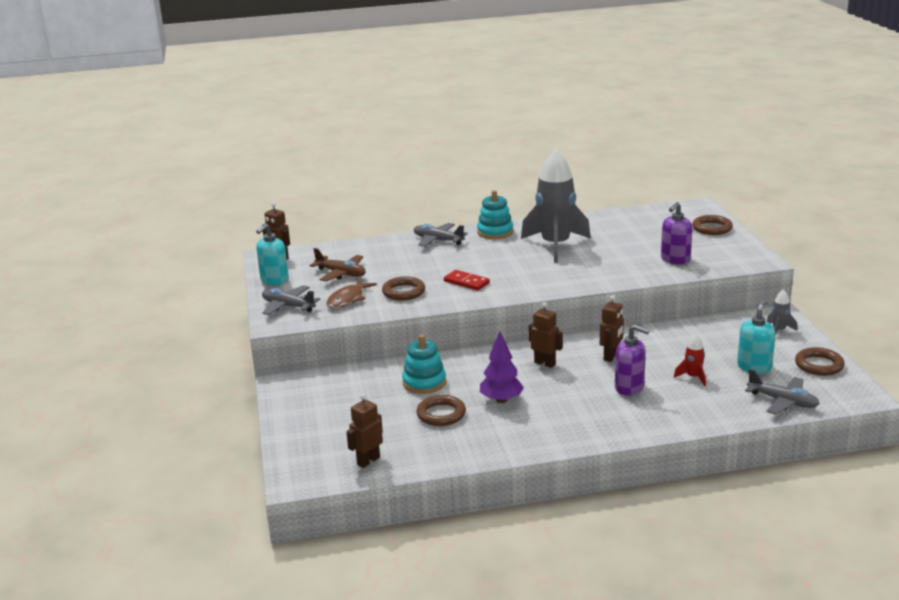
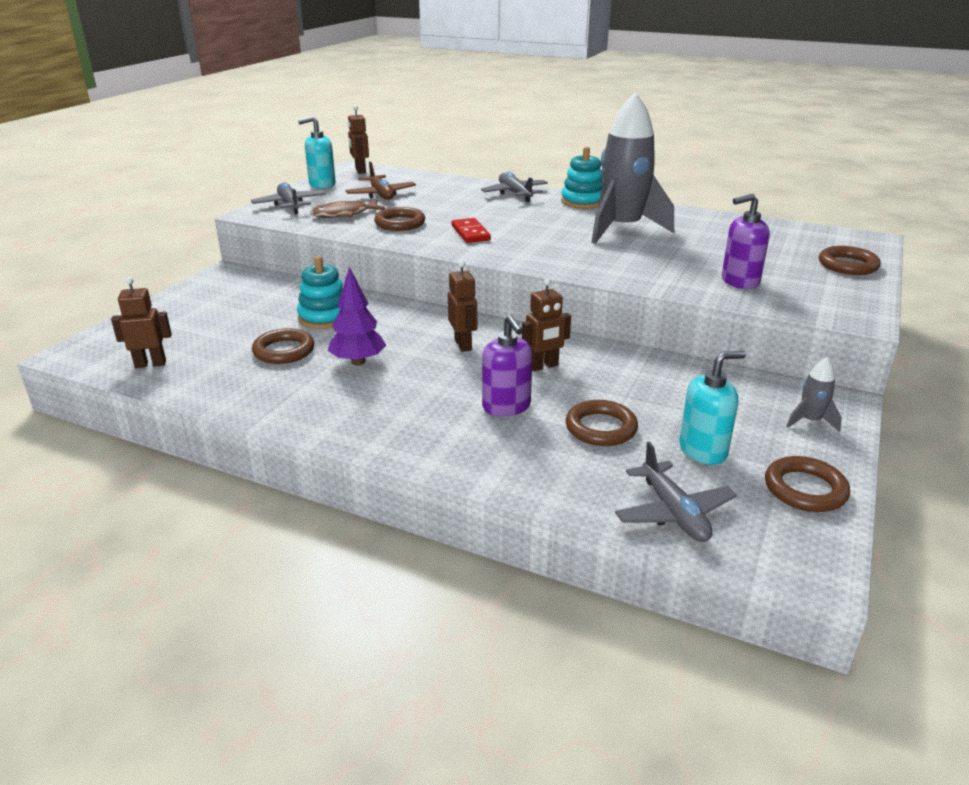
camera: 35 degrees right, 5 degrees up
red rocket [674,334,706,386] -> brown ring [566,400,638,446]

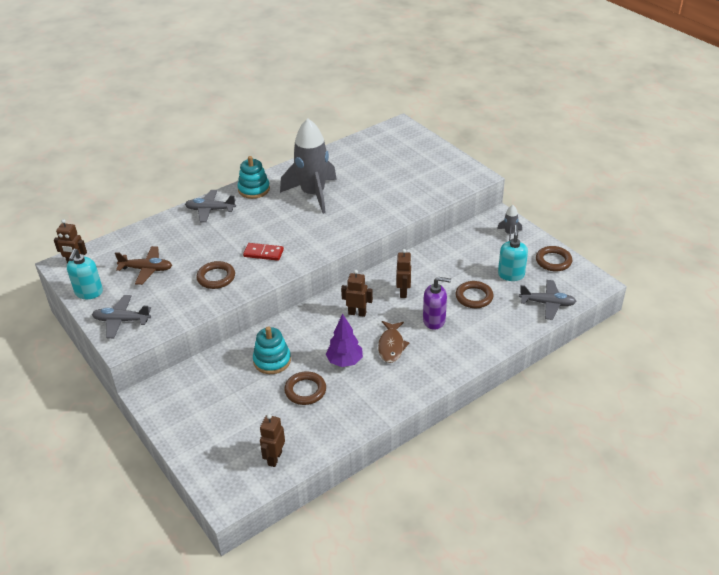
camera: 60 degrees left, 10 degrees up
brown fish [310,200,385,218] -> brown fish moved to [378,321,409,363]
purple soap dispenser [722,194,770,289] -> none
brown ring [819,246,881,275] -> none

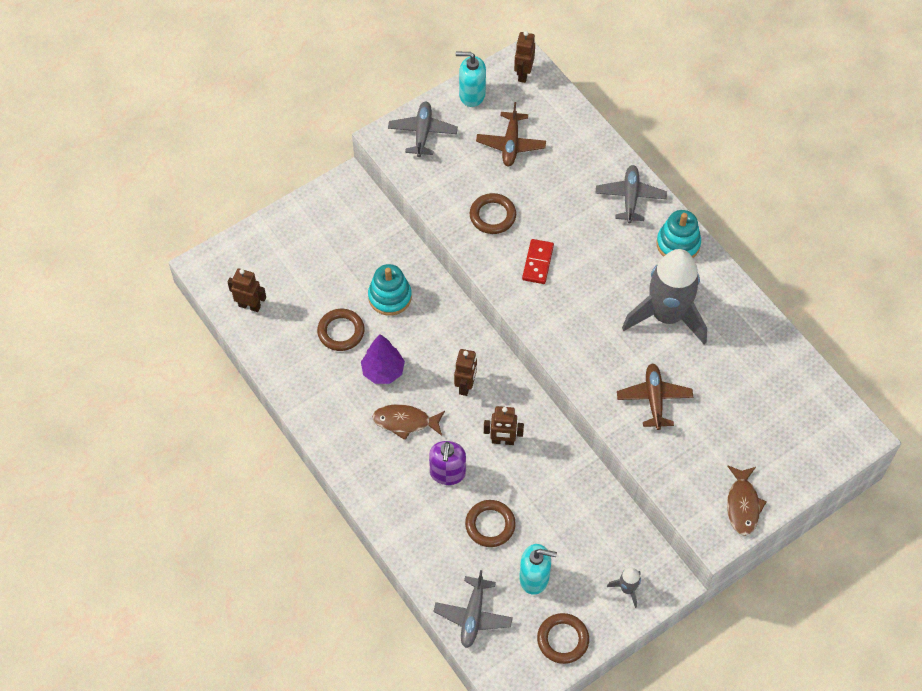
camera: 90 degrees right, 20 degrees up
none -> brown plane [617,364,693,430]
none -> brown fish [727,465,766,536]

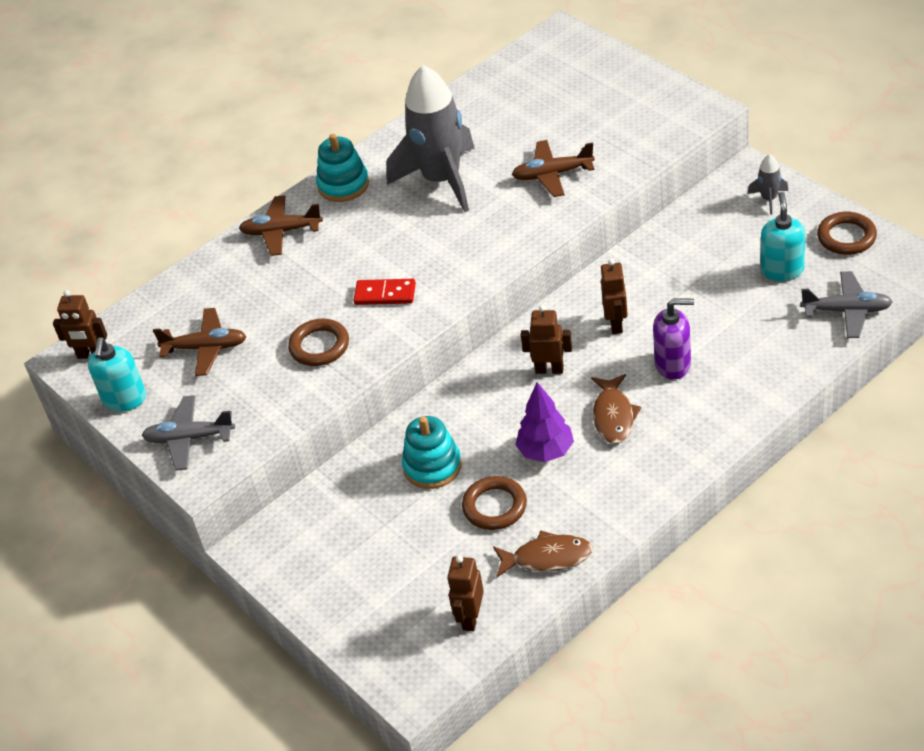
camera: 90 degrees left, 15 degrees down
brown ring [465,500,516,547] -> none
grey plane [595,165,667,223] -> brown plane [239,195,323,256]
brown fish [727,465,766,536] -> brown fish moved to [493,530,593,577]

